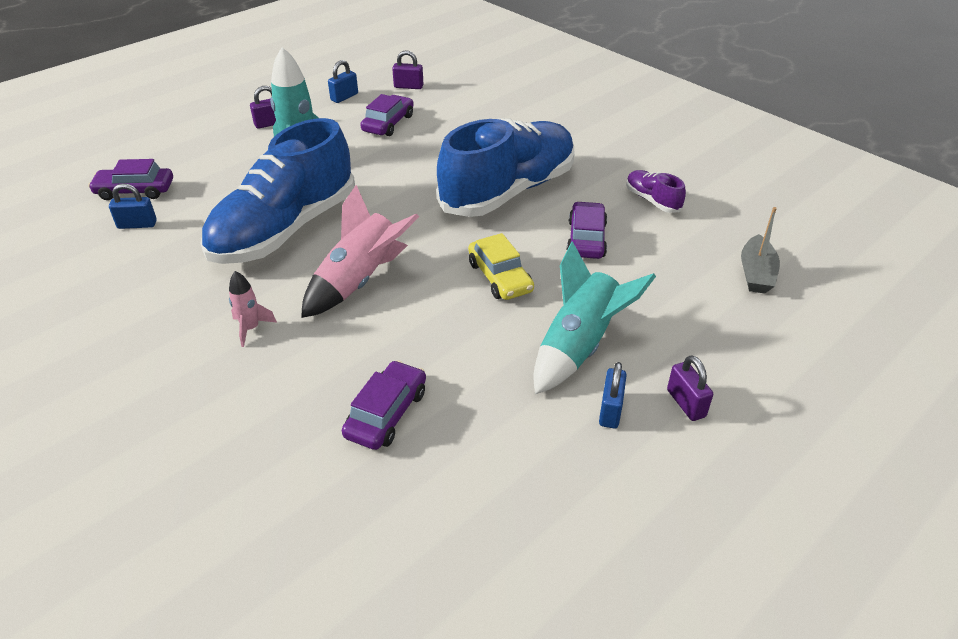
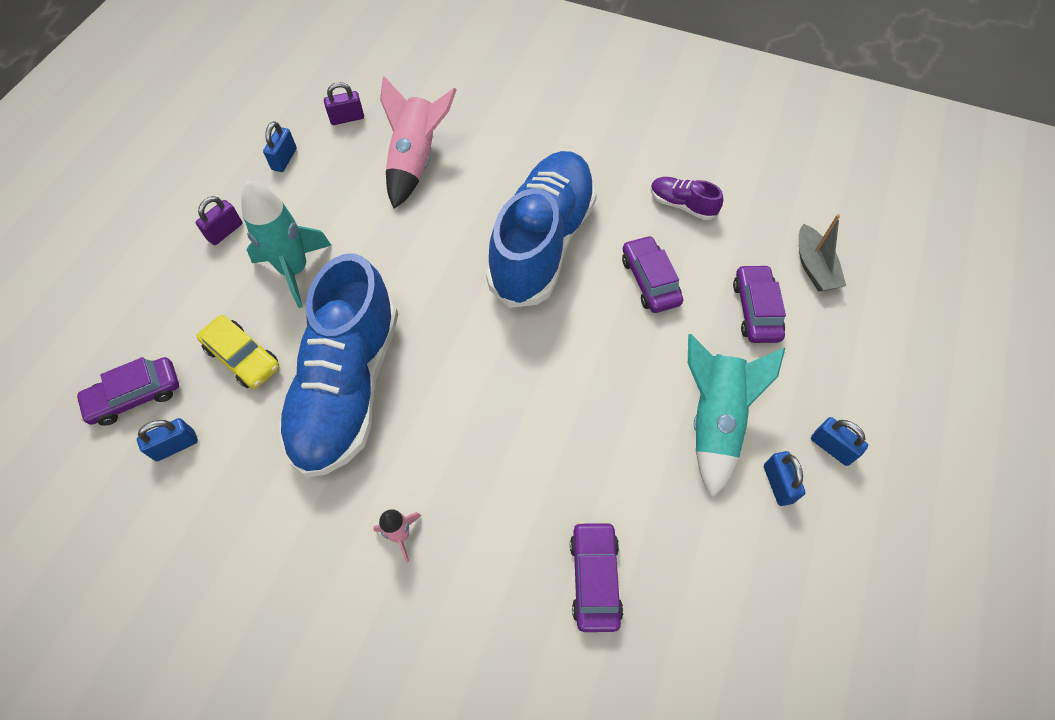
camera: 25 degrees left, 20 degrees up
pink rocket [301,185,419,318] -> pink rocket moved to [380,76,456,209]
purple car [360,94,414,136] -> purple car moved to [733,264,786,343]
yellow car [468,233,534,300] -> yellow car moved to [197,315,280,389]
purple padlock [667,355,713,421] -> blue padlock [811,417,868,466]

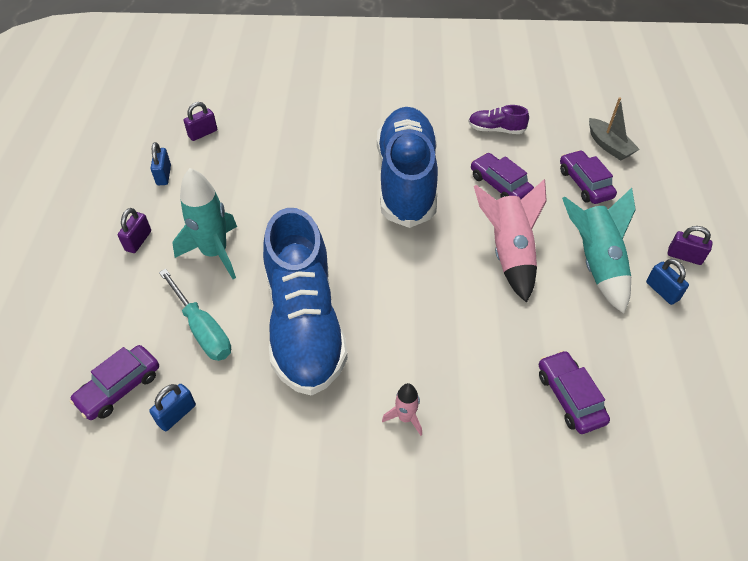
camera: 20 degrees left, 10 degrees down
yellow car [197,315,280,389] -> turquoise screwdriver [159,269,231,361]
pink rocket [380,76,456,209] -> pink rocket moved to [474,179,547,303]
blue padlock [811,417,868,466] -> purple padlock [668,226,713,265]

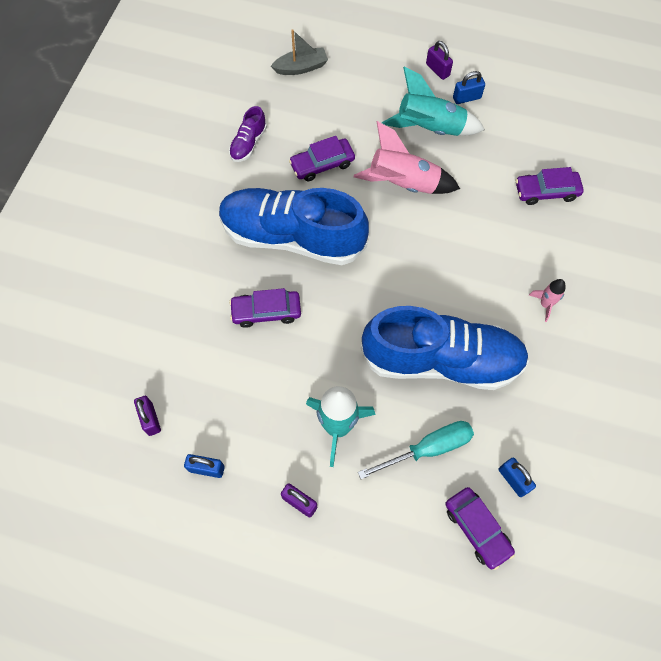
camera: 75 degrees left, 15 degrees up
purple car [560,150,617,204] -> purple car moved to [229,288,301,328]
purple padlock [668,226,713,265] -> purple padlock turned 75 degrees counterclockwise [426,41,453,80]

